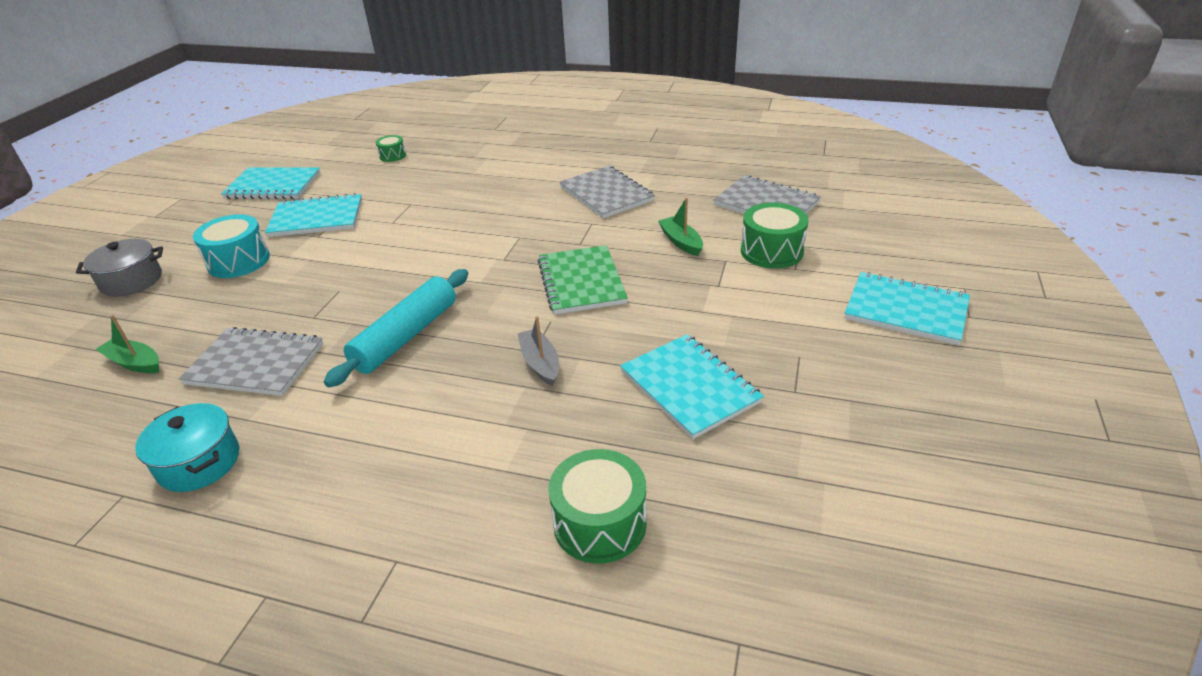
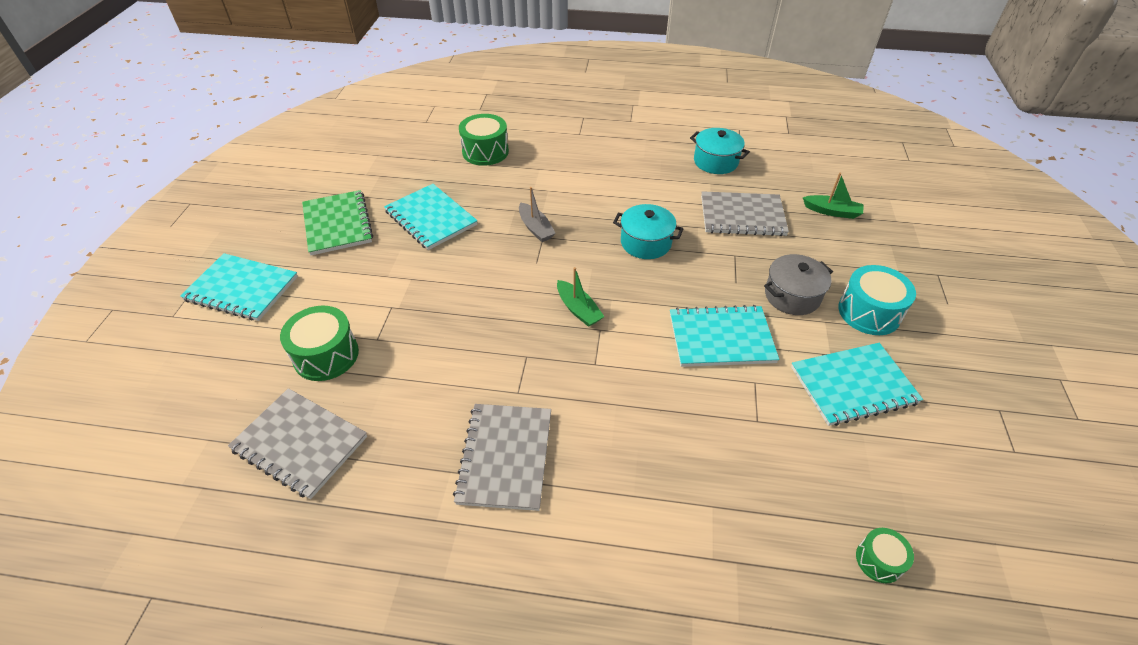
camera: 170 degrees right, 10 degrees up
grey pot [76,239,163,297] -> grey pot moved to [764,254,833,315]
turquoise notebook [221,168,320,199] -> turquoise notebook moved to [670,305,779,367]
turquoise rolling pin [324,269,468,387] -> turquoise pot [613,204,683,259]
green notebook [537,245,628,315] -> green notebook moved to [302,190,373,255]
grey notebook [559,166,655,218] -> grey notebook turned 45 degrees clockwise [453,404,551,511]
green boat [658,198,703,256] -> green boat moved to [557,267,605,327]

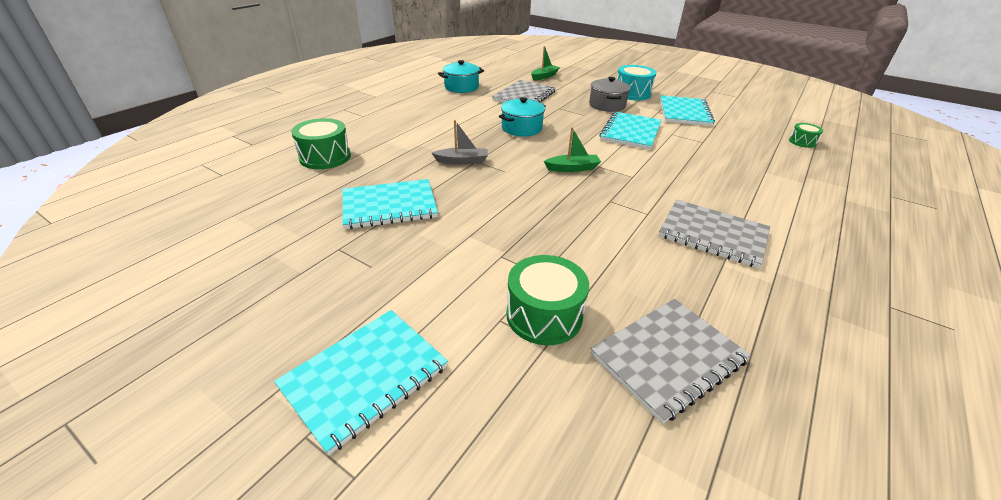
camera: 65 degrees left, 10 degrees down
green notebook [302,190,373,255] -> none

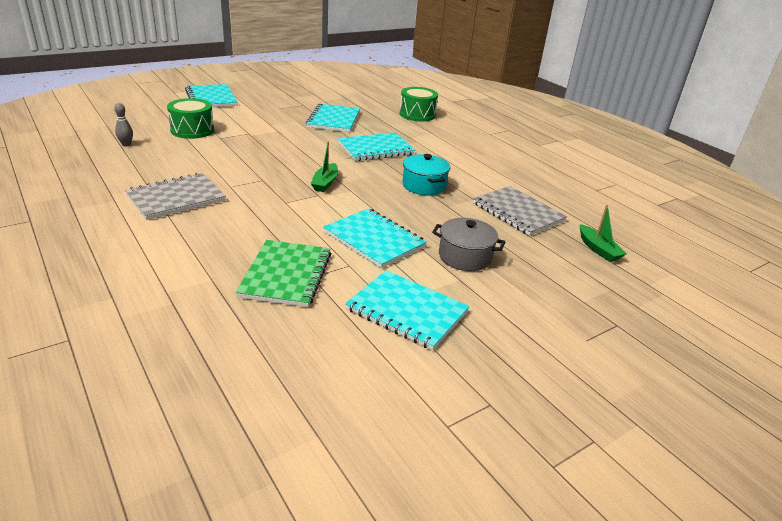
camera: 110 degrees right, 5 degrees down
grey boat [432,120,488,165] -> turquoise notebook [338,132,415,161]
turquoise pot [438,60,484,93] -> none
grey notebook [590,299,751,424] -> grey bowling pin [114,103,133,146]
turquoise drum [617,65,657,100] -> none
green drum [789,123,823,148] -> none
none -> green notebook [236,240,331,307]

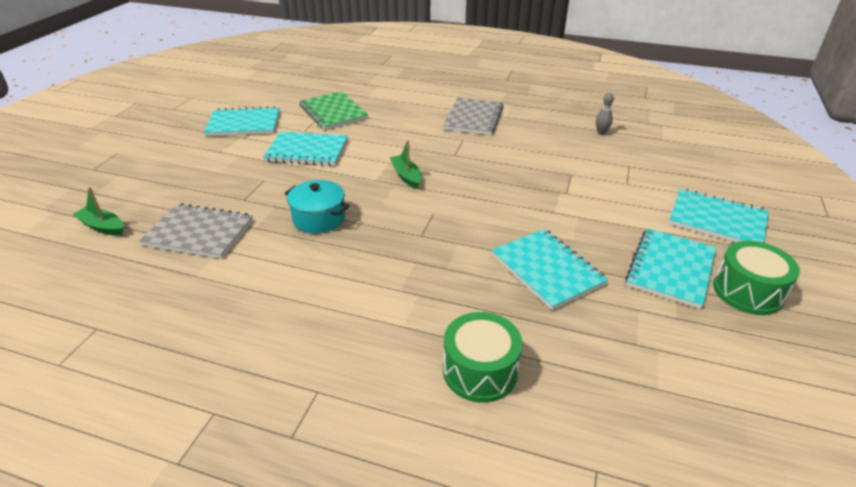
camera: 145 degrees right, 5 degrees up
green drum [167,98,214,139] -> green drum moved to [713,241,800,315]
turquoise notebook [338,132,415,161] -> turquoise notebook moved to [625,228,716,309]
grey pot [432,218,505,271] -> none

